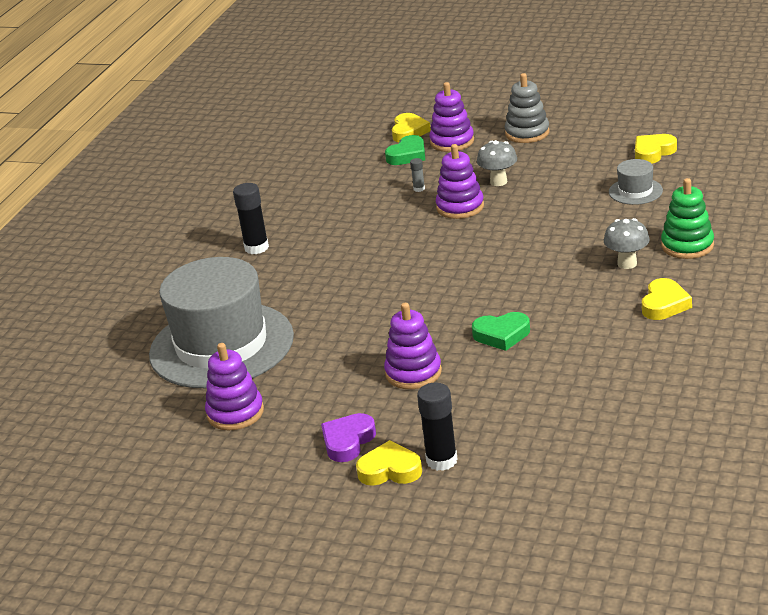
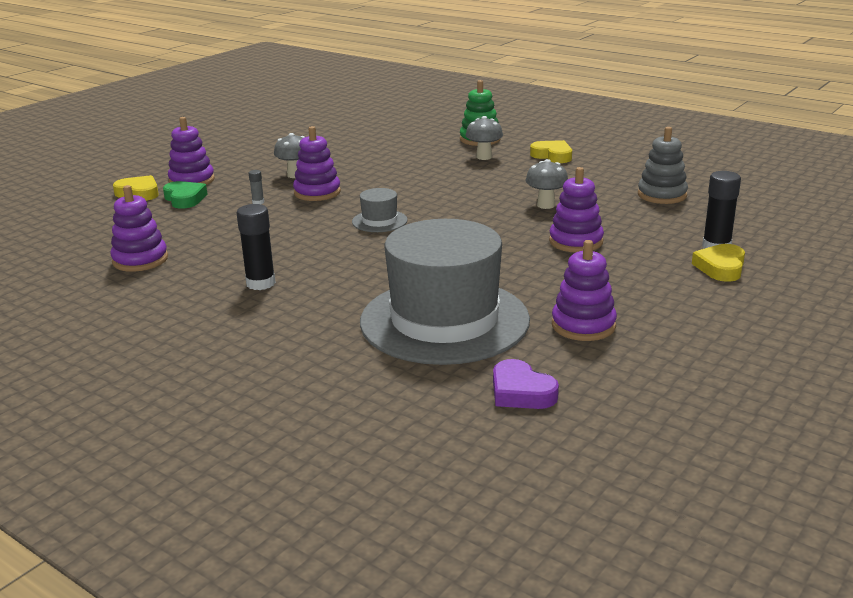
camera: 75 degrees left, 5 degrees down
purple heart [321,413,376,462] -> purple heart moved to [493,359,559,409]
green heart [472,312,530,351] -> grey mushroom [525,159,568,209]
grey stacking toy [505,73,549,143] -> grey stacking toy moved to [638,127,688,204]
grey hat [609,159,663,205] -> grey hat moved to [352,188,408,232]
yellow heart [635,134,677,164] -> none
none -> purple stacking toy [110,185,168,272]

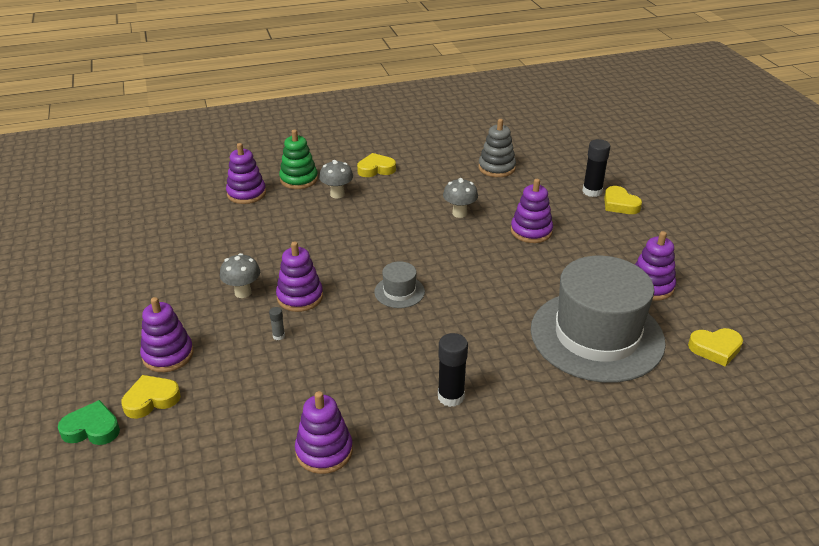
camera: 55 degrees left, 10 degrees up
green heart [163,181,207,209] -> green heart moved to [58,400,120,445]
purple heart [493,359,559,409] -> yellow heart [688,328,743,367]
none -> purple stacking toy [226,143,266,204]

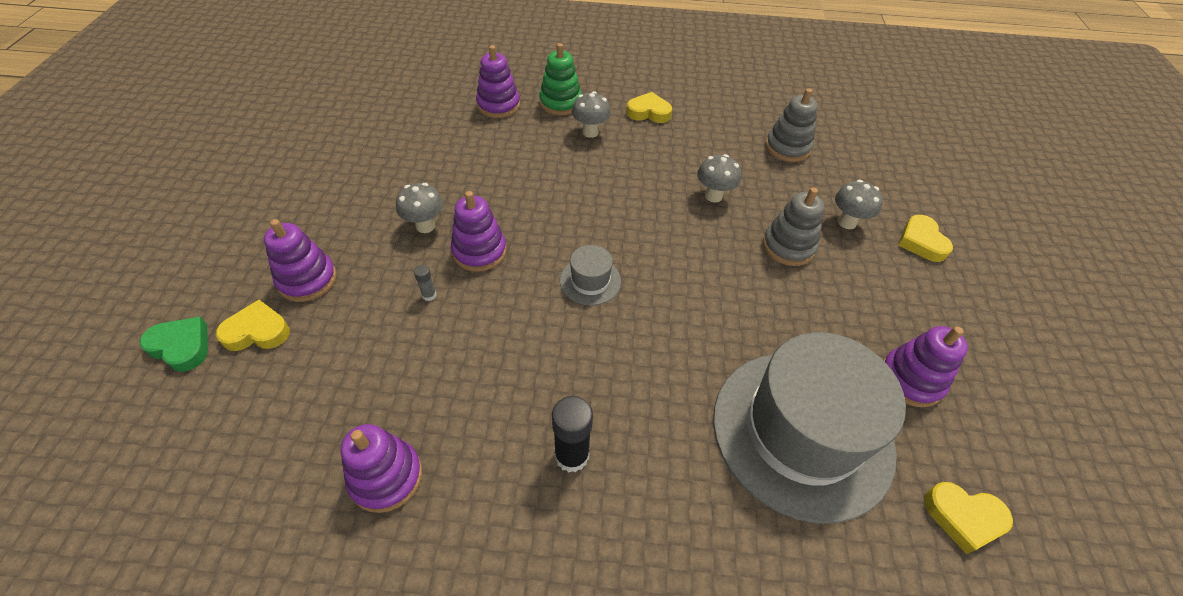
camera: 20 degrees right, 15 degrees up
purple stacking toy [511,179,553,243] -> grey stacking toy [763,187,824,266]
black glue stick [582,139,610,197] -> none
none -> grey mushroom [835,180,883,229]

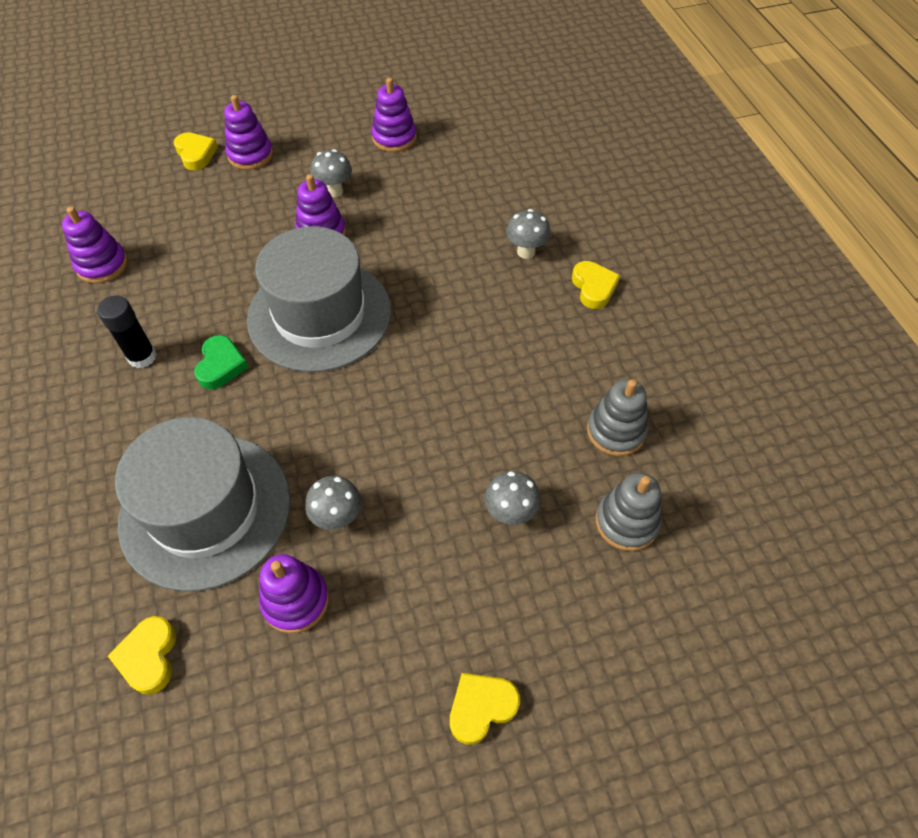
camera: 70 degrees right, 5 degrees up
green heart [139,317,208,372] -> green heart moved to [194,335,249,389]
grey glue stick [414,265,436,301] -> none
purple stacking toy [476,45,520,118] -> purple stacking toy moved to [371,78,416,152]
green stacking toy [539,43,582,115] -> none
grey hat [560,245,621,305] -> grey hat [247,226,391,372], size x2.45
grey mushroom [697,154,741,202] -> grey mushroom moved to [305,476,362,530]
grey stacking toy [763,187,824,266] -> grey stacking toy moved to [595,473,662,551]
yellow heart [898,215,953,262] -> yellow heart moved to [450,673,520,745]

